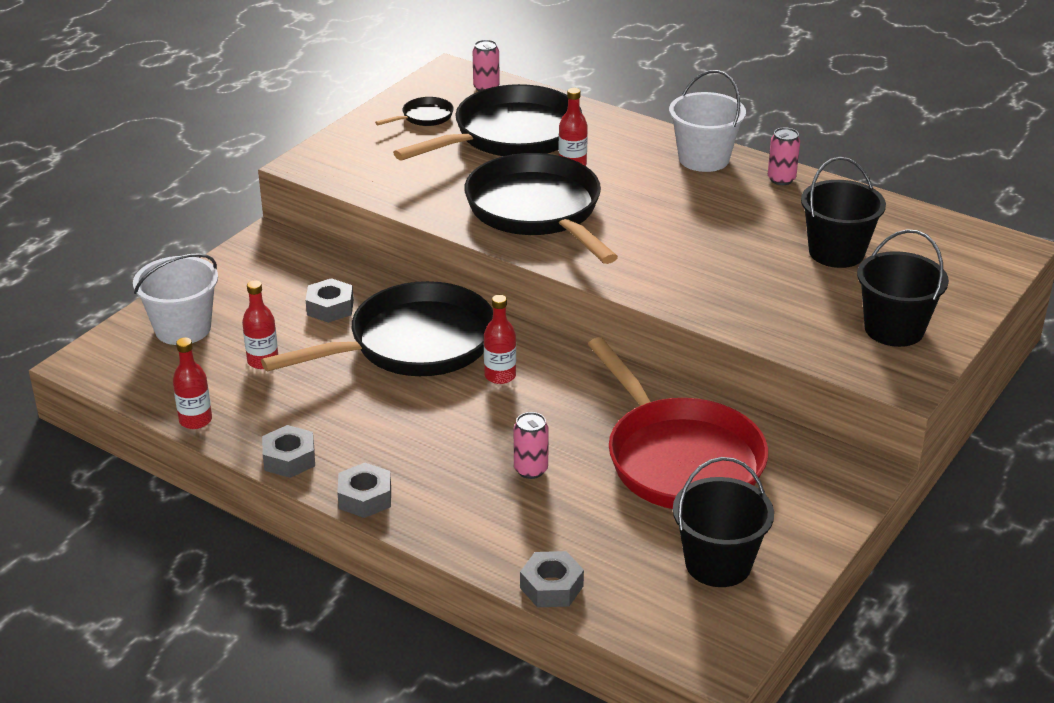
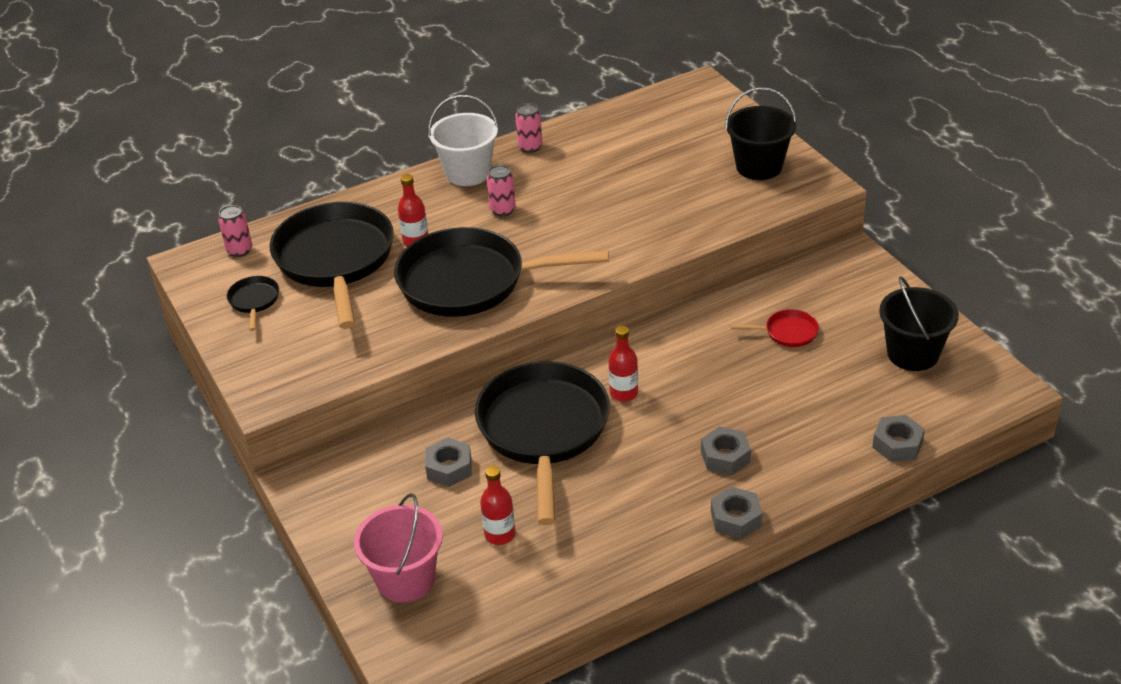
camera: 60 degrees left, 5 degrees up
white bucket [133,253,218,345] -> pink bucket [354,493,443,602]
red bottle [173,338,212,429] -> none
grey nut [262,425,315,478] -> grey nut moved to [701,426,751,475]
pink can [514,412,549,479] -> pink can moved to [487,165,516,216]
red pan [588,337,768,509] -> red pan [730,309,819,347], size x0.41
black bucket [801,157,886,268] -> none

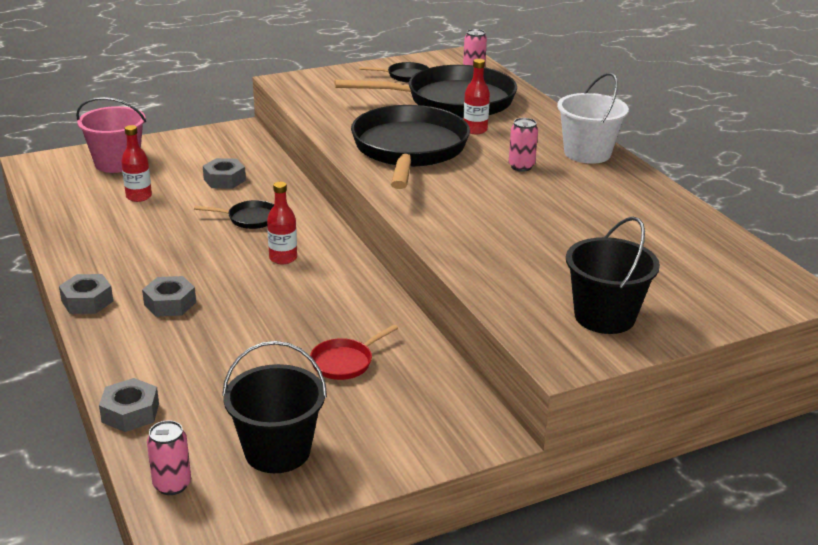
camera: 90 degrees right, 10 degrees down
black pan [475,362,610,525] -> black pan [194,200,274,229], size x0.41
pink can [515,103,542,153] -> pink can moved to [147,420,191,495]
red pan [730,309,819,347] -> red pan turned 45 degrees clockwise [310,324,398,380]

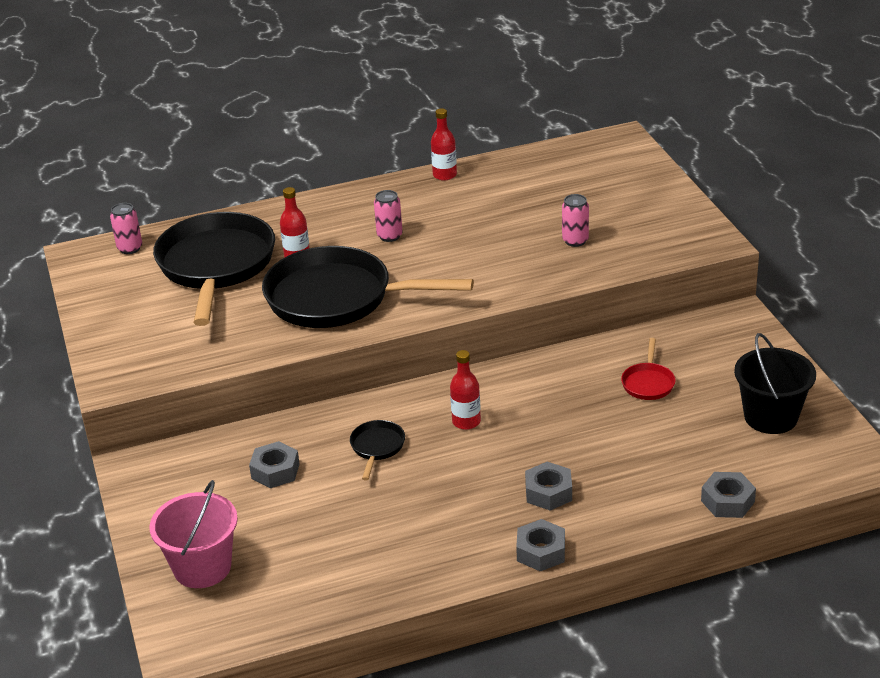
camera: 80 degrees left, 5 degrees up
red bottle [121,125,152,202] -> red bottle moved to [431,108,457,181]
pink can [147,420,191,495] -> pink can moved to [562,194,589,247]
red pan [310,324,398,380] -> red pan turned 45 degrees clockwise [621,338,676,400]
black pan [359,62,429,82] -> none
white bucket [557,73,629,164] -> none
black bucket [566,217,660,334] -> none

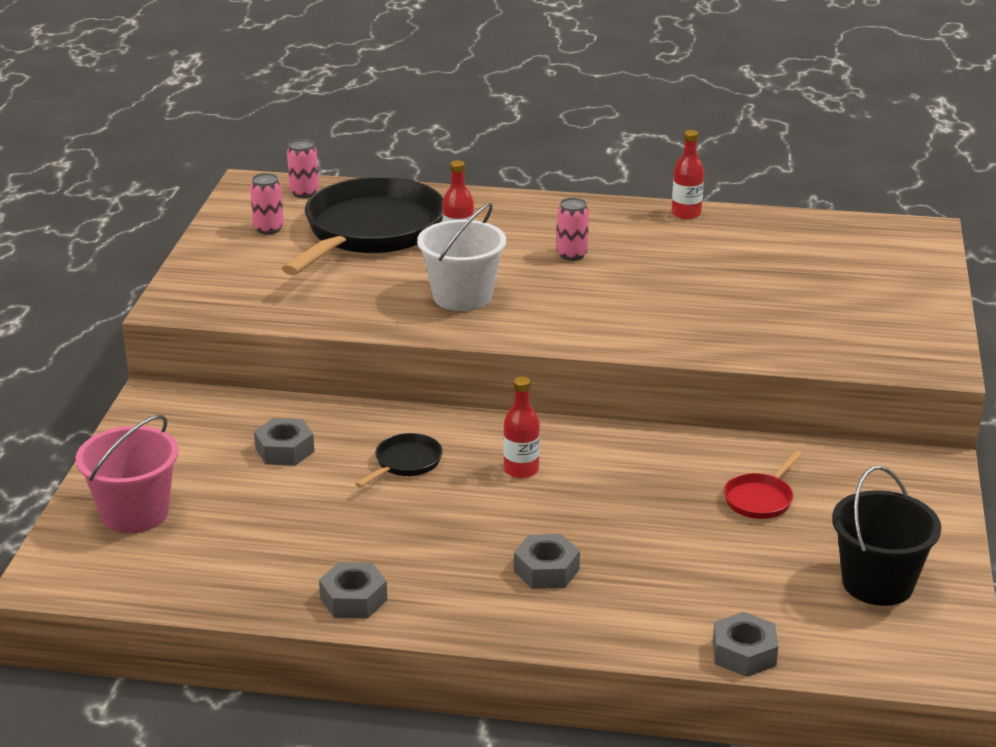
camera: 25 degrees right, 5 degrees down
black pan [262,246,474,328] -> white bucket [417,203,506,311]
grey nut [516,519,565,572] -> grey nut moved to [319,562,387,618]
pink can [562,194,589,247] -> pink can moved to [250,173,284,235]

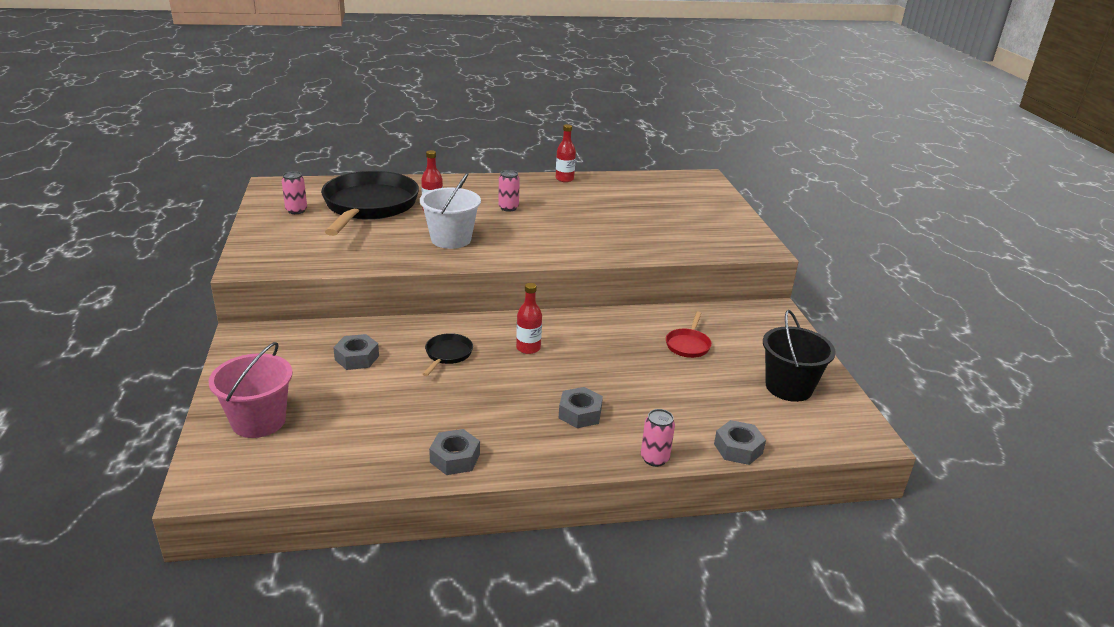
camera: 20 degrees left, 0 degrees up
pink can [287,139,319,198] -> pink can moved to [641,409,675,467]

